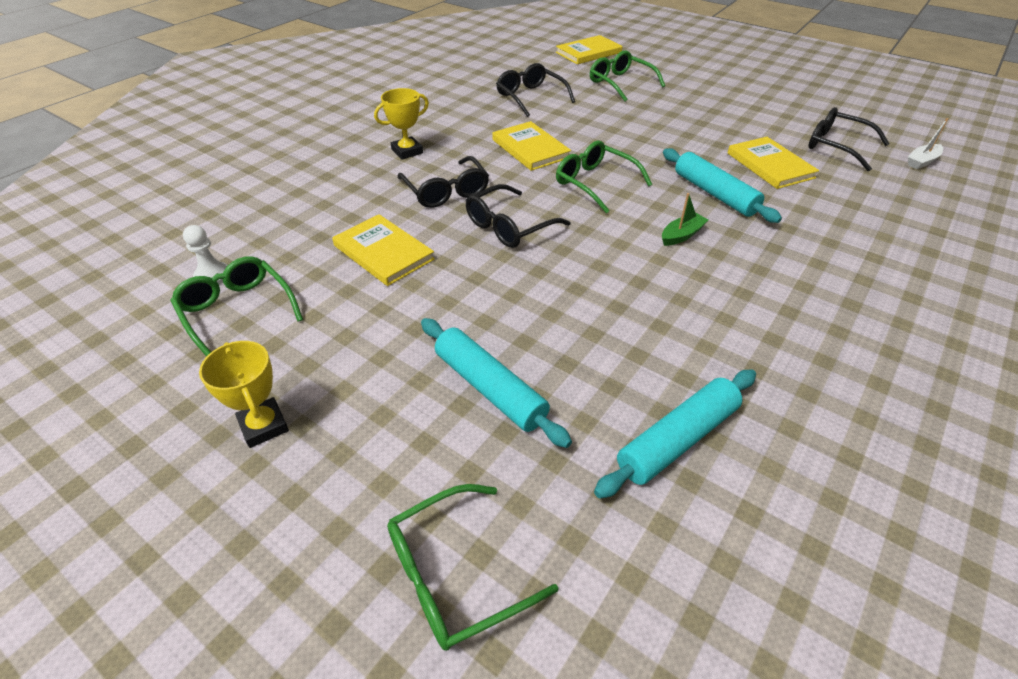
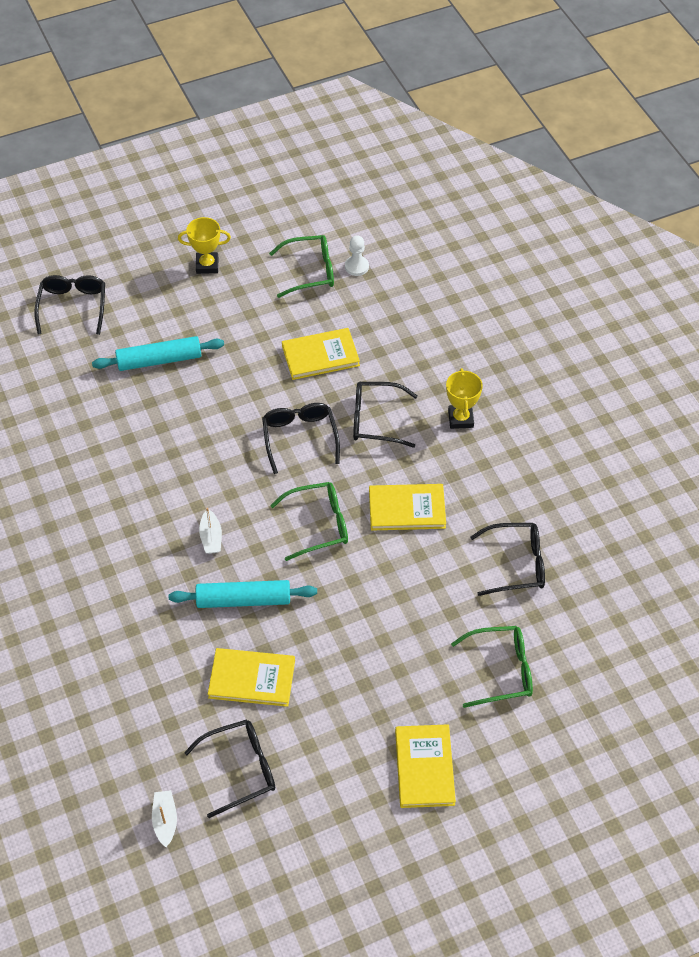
camera: 120 degrees right, 10 degrees up
green glasses [387,484,559,651] -> black glasses [34,275,105,335]
yellow book [556,35,622,64] -> yellow book moved to [395,724,456,808]
turquoise rolling pin [594,370,756,499] -> none
green boat [662,193,708,246] -> white boat [199,508,222,554]

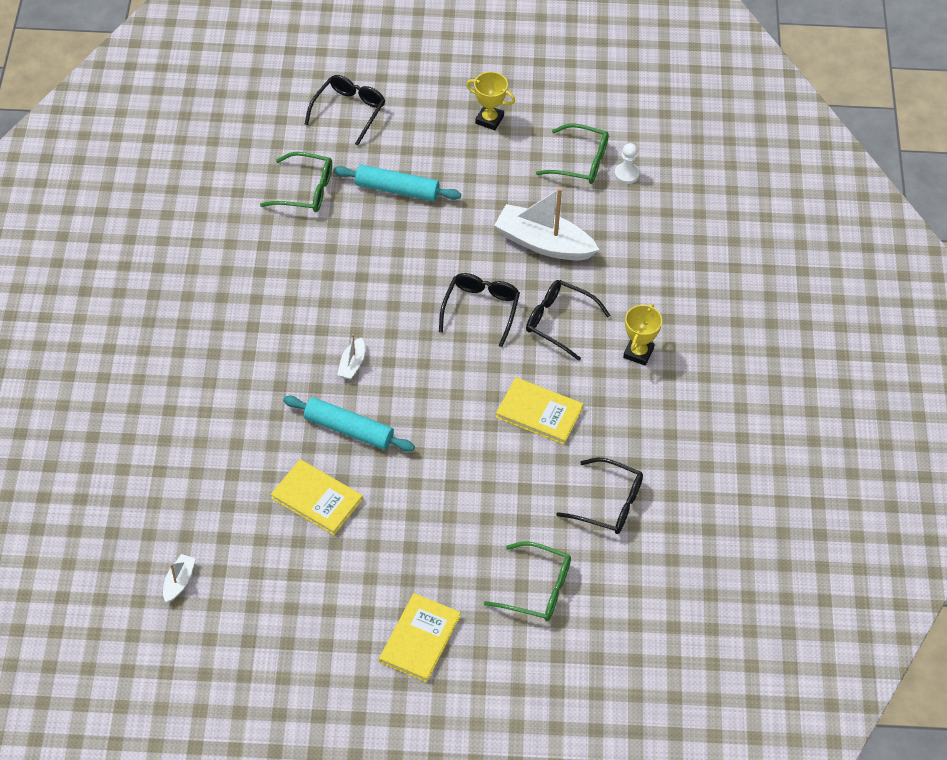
camera: 25 degrees right, 0 degrees up
black glasses [184,719,275,818] -> none
green glasses [270,482,348,561] -> green glasses moved to [260,152,332,212]
yellow book [282,328,360,380] -> white boat [494,187,599,260]

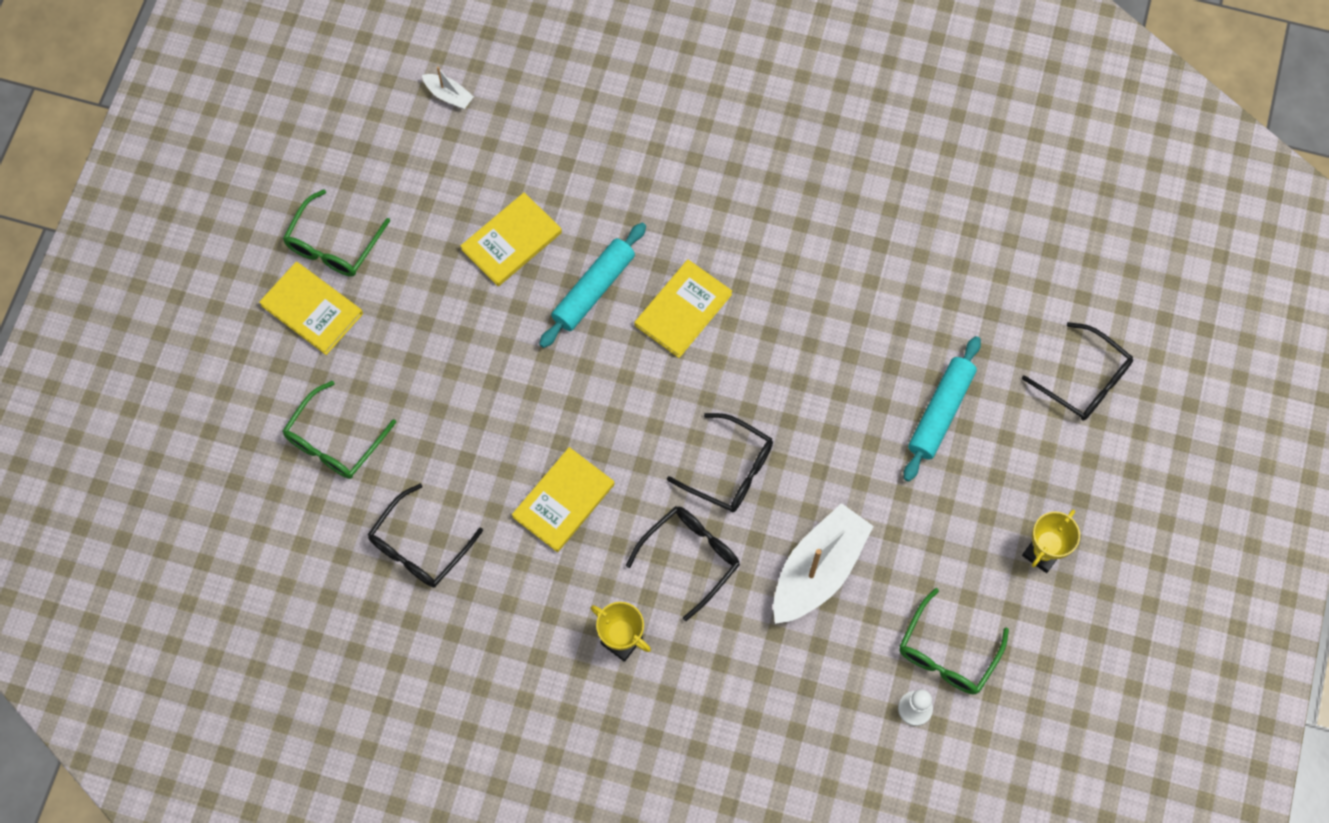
camera: 105 degrees right, 15 degrees up
green glasses [260,152,332,212] -> green glasses moved to [283,189,390,277]
white boat [337,334,365,380] -> yellow book [635,259,732,358]

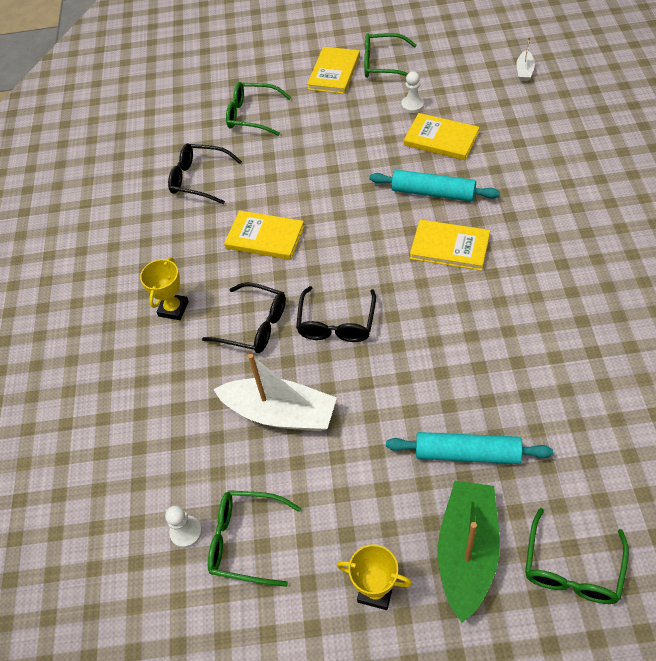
camera: 75 degrees right, 15 degrees down
black glasses [1022,322,1133,421] -> green glasses [525,508,629,604]
none -> white pawn [401,71,424,113]
none -> green boat [438,481,500,623]

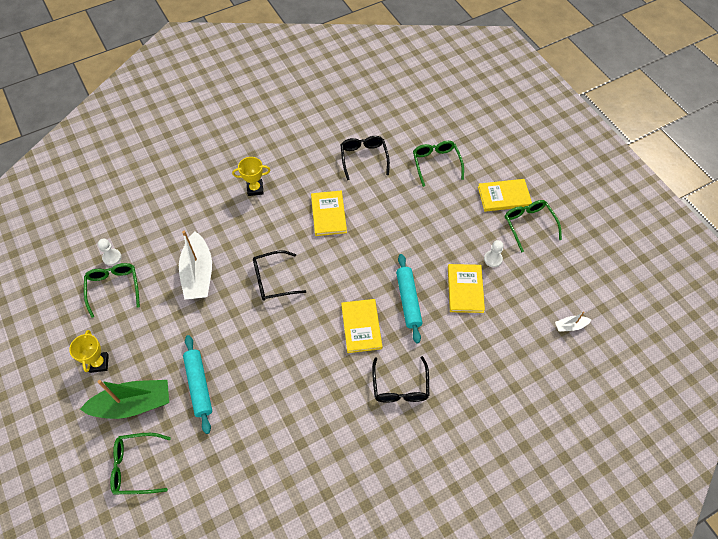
camera: 60 degrees right, 5 degrees up
black glasses [202,282,286,353] -> black glasses moved to [372,356,429,403]

